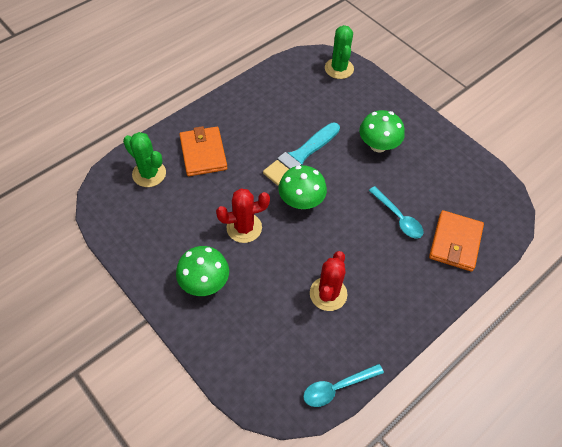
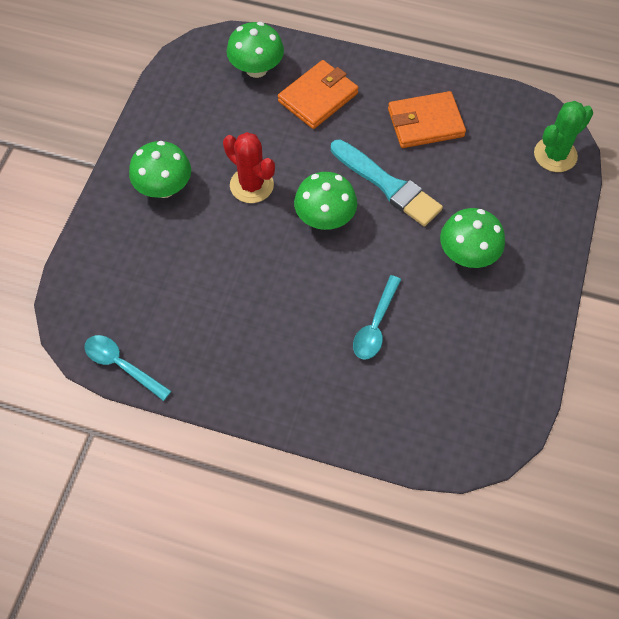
camera: 60 degrees right, 5 degrees up
green cactus [123,132,166,187] -> green mushroom [227,22,284,78]
turquoise brush [263,122,340,185] -> turquoise brush turned 150 degrees counterclockwise [331,140,443,226]
red cactus [310,251,347,311] -> none
orange wallet [429,210,484,272] -> orange wallet moved to [388,91,466,148]

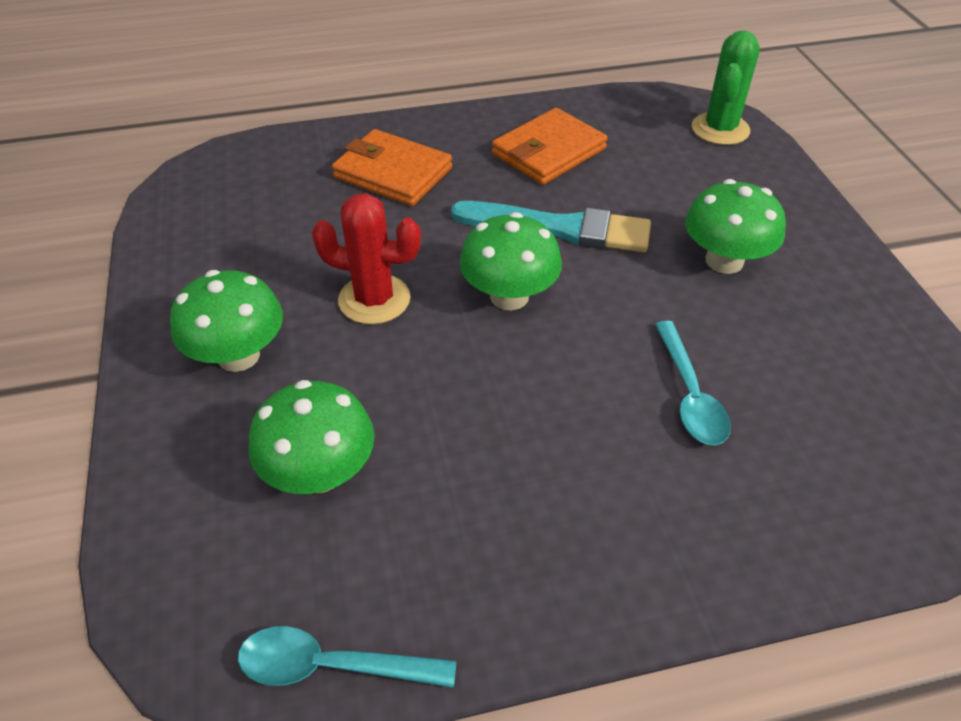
camera: 30 degrees left, 15 degrees down
green mushroom [227,22,284,78] -> green mushroom moved to [249,380,375,494]
orange wallet [278,60,359,129] -> orange wallet turned 75 degrees counterclockwise [332,129,452,206]

